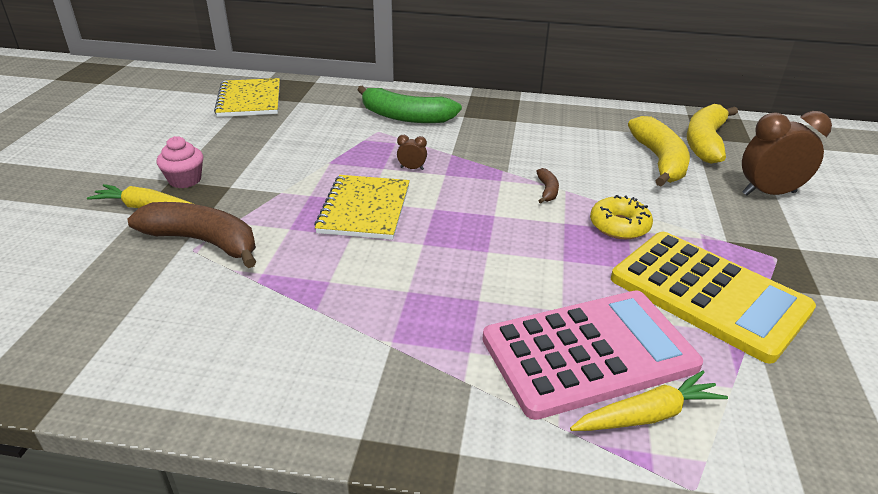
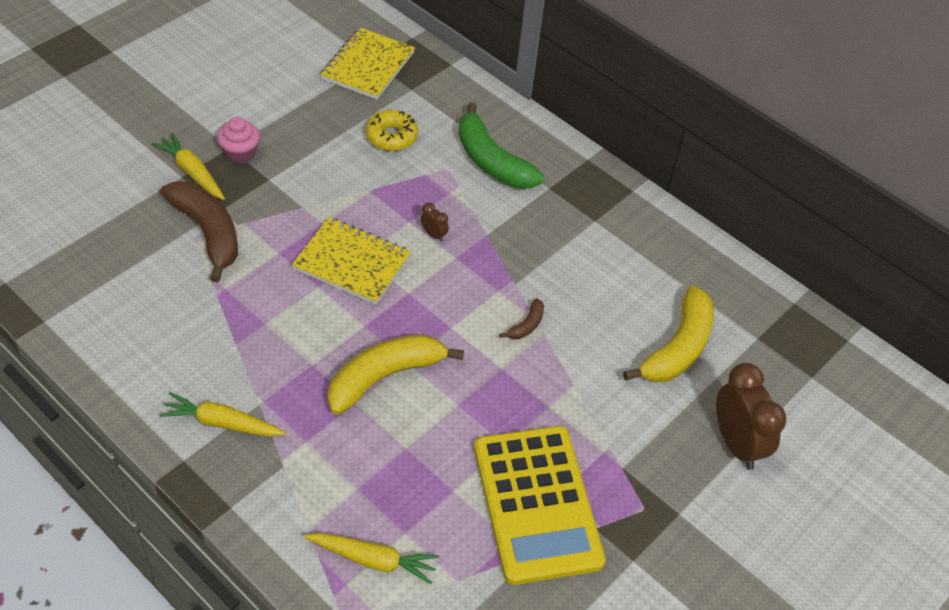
camera: 30 degrees right, 15 degrees up
yellow notebook [314,175,410,240] -> yellow notebook turned 75 degrees clockwise [292,217,411,305]
pink calculator [482,290,703,420] -> none
yellow donut [590,195,653,239] -> yellow donut moved to [366,110,418,151]
yellow banana [687,104,738,164] -> yellow banana moved to [328,334,464,415]
brown clock [742,111,832,196] -> brown clock turned 45 degrees clockwise [716,363,786,470]
none -> yellow carrot [159,392,286,437]

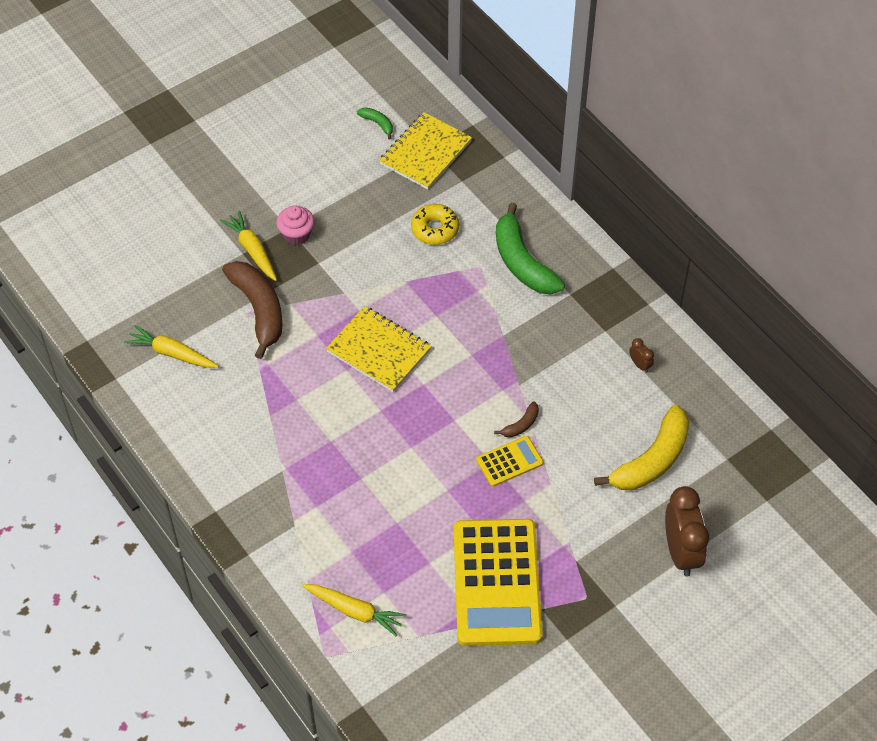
camera: 15 degrees right, 5 degrees up
yellow carrot [159,392,286,437] -> yellow carrot moved to [124,325,219,368]
yellow banana [328,334,464,415] -> none
brown clock [421,203,449,242] -> brown clock moved to [629,338,654,373]
none -> green banana [357,107,393,140]
none -> yellow calculator [476,436,544,487]

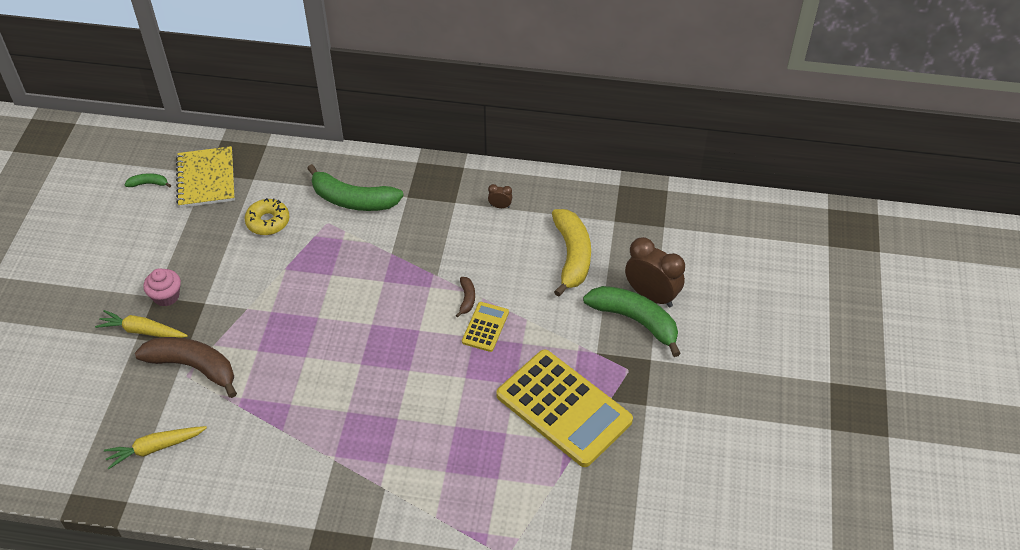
camera: 45 degrees left, 5 degrees down
yellow carrot [302,584,407,636] -> none
yellow notebook [326,306,432,392] -> none
none -> green banana [583,286,681,357]

